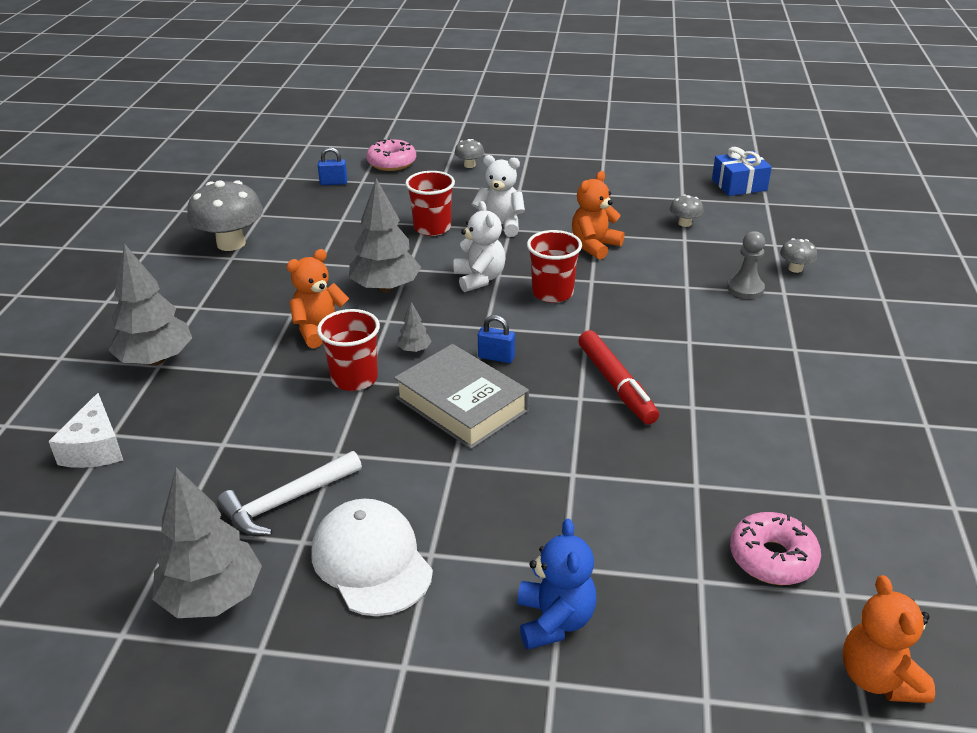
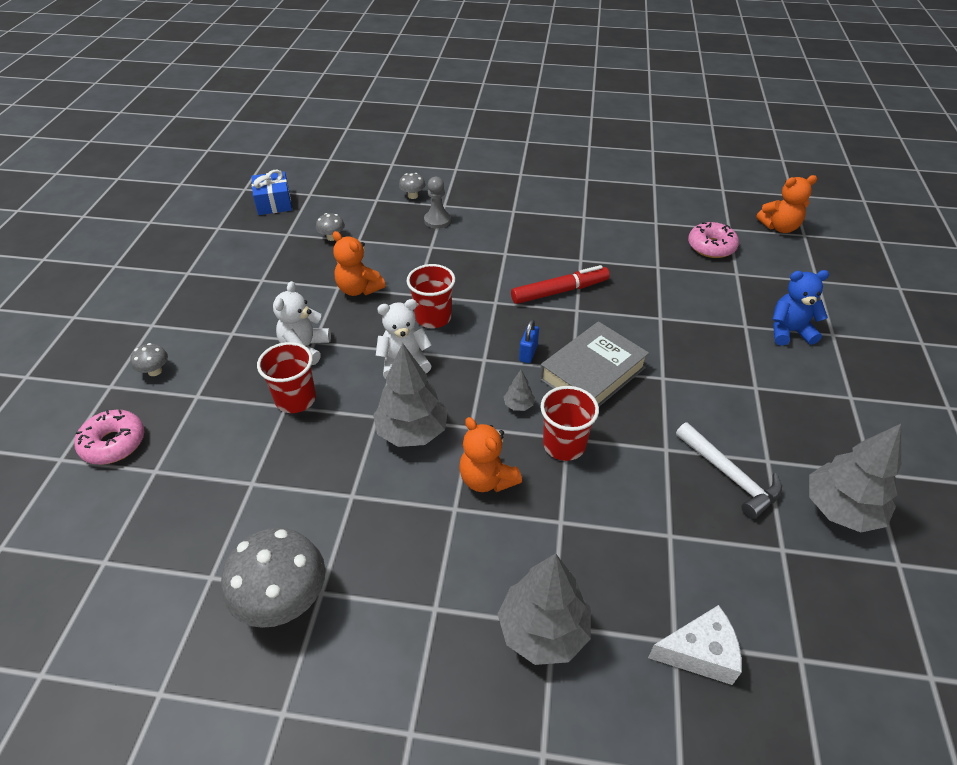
camera: 90 degrees left, 10 degrees up
white cap [312,499,433,616] -> none
blue padlock [318,147,347,185] -> none

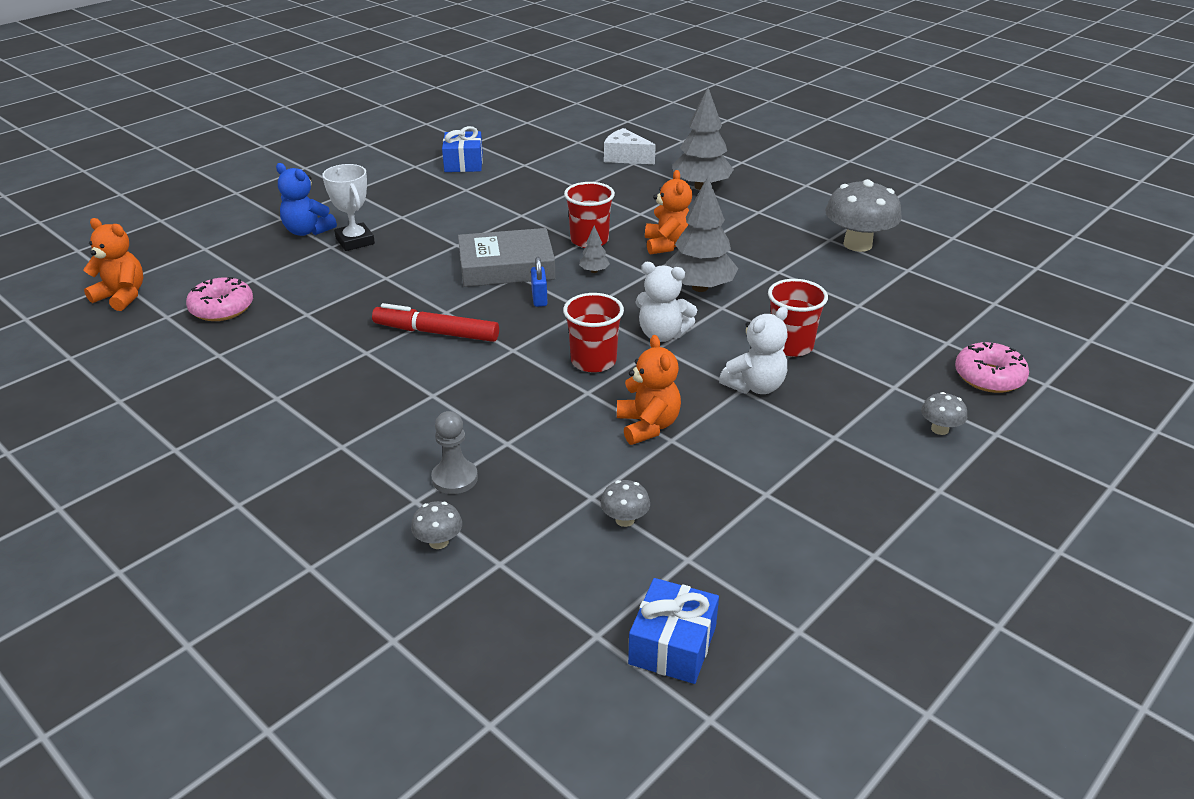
camera: 145 degrees left, 10 degrees down
blue padlock [519,319,539,363] -> blue padlock turned 60 degrees counterclockwise [531,257,548,307]
white hammer [676,422,782,519] -> none
grey tree [809,424,901,532] -> blue gift [442,126,483,172]
none -> white trophy [322,164,375,251]

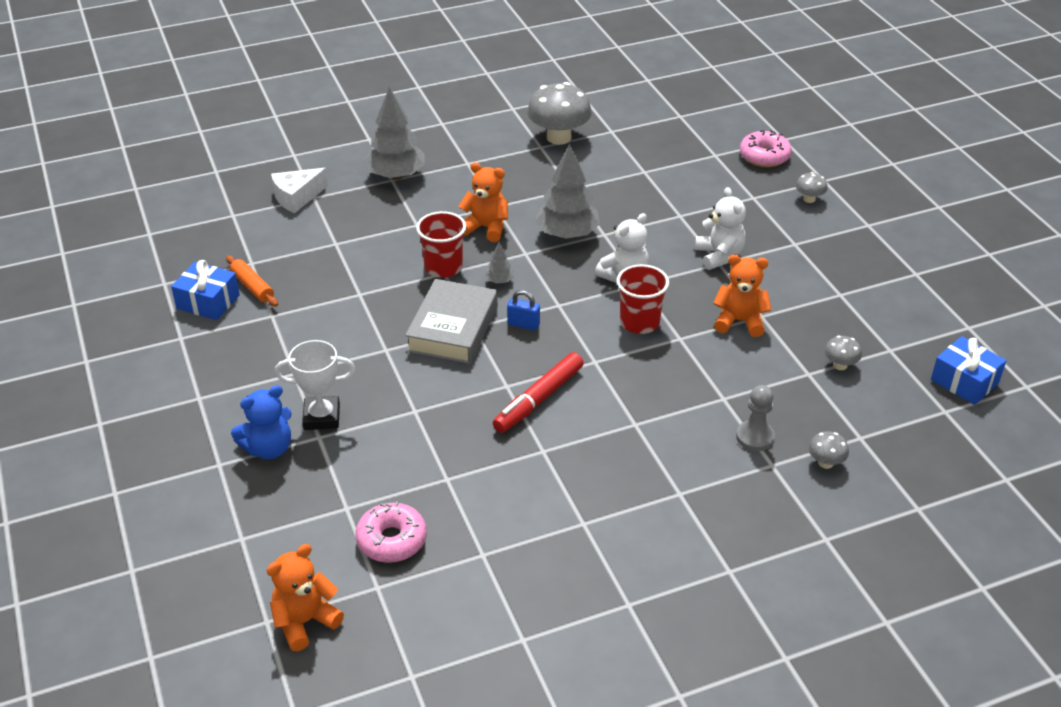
camera: 65 degrees left, 5 degrees up
red cup [768,279,828,357] -> none
none -> orange rolling pin [226,256,278,307]

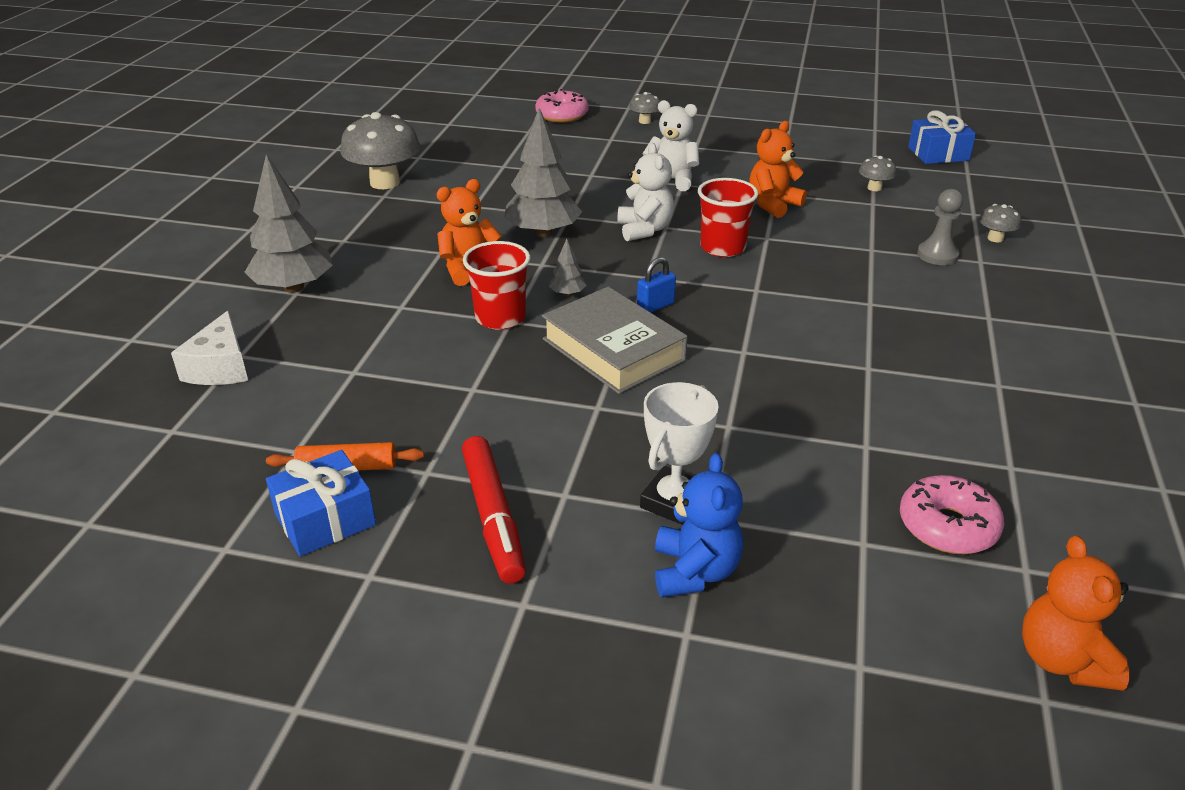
camera: 55 degrees left, 5 degrees down
red marker [493,352,584,433] -> red marker moved to [462,436,526,584]

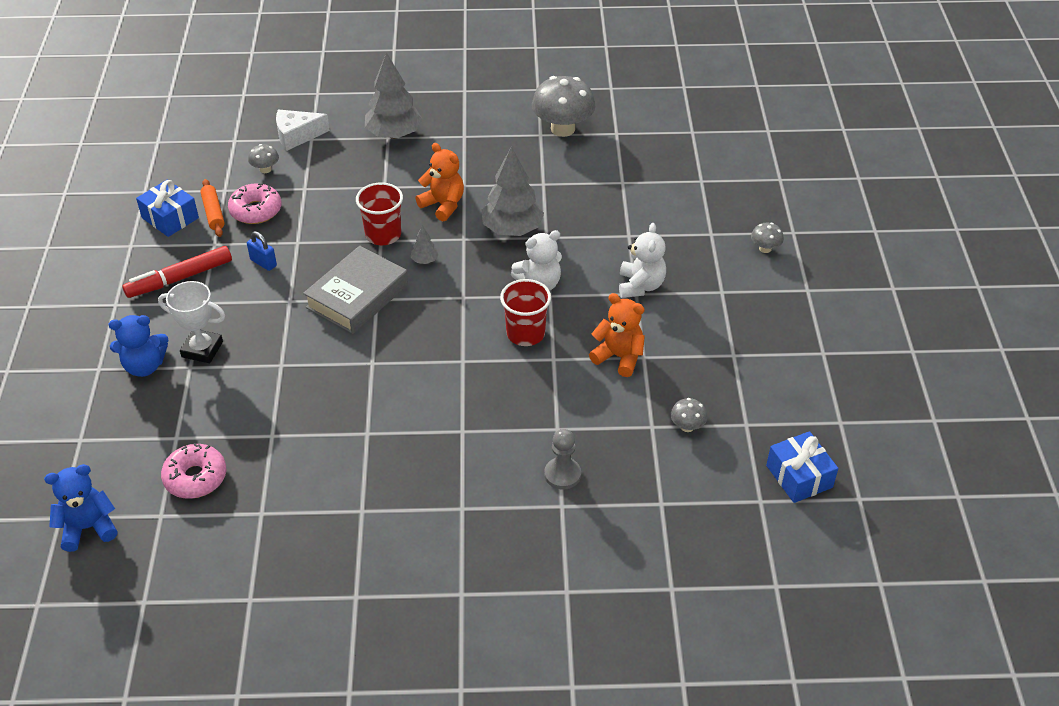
camera: 75 degrees right, 10 degrees up
pink donut [535,89,589,123] -> pink donut moved to [228,183,281,224]
blue padlock [637,257,676,313] -> blue padlock moved to [247,231,277,271]
grey mushroom [979,204,1021,242] -> grey mushroom moved to [248,144,279,173]
orange teddy bear [1022,536,1129,691] -> blue teddy bear [44,464,118,552]

